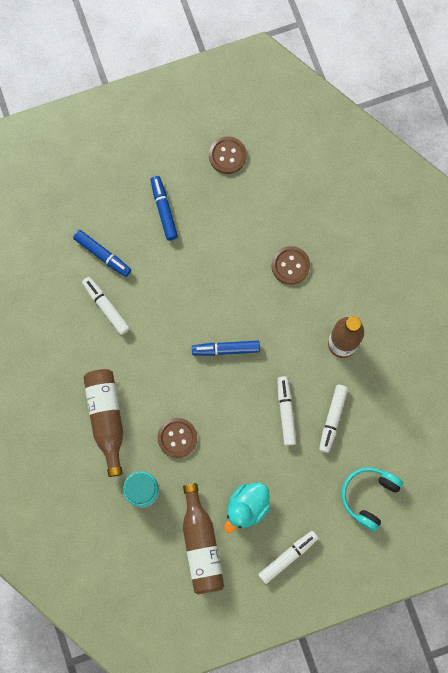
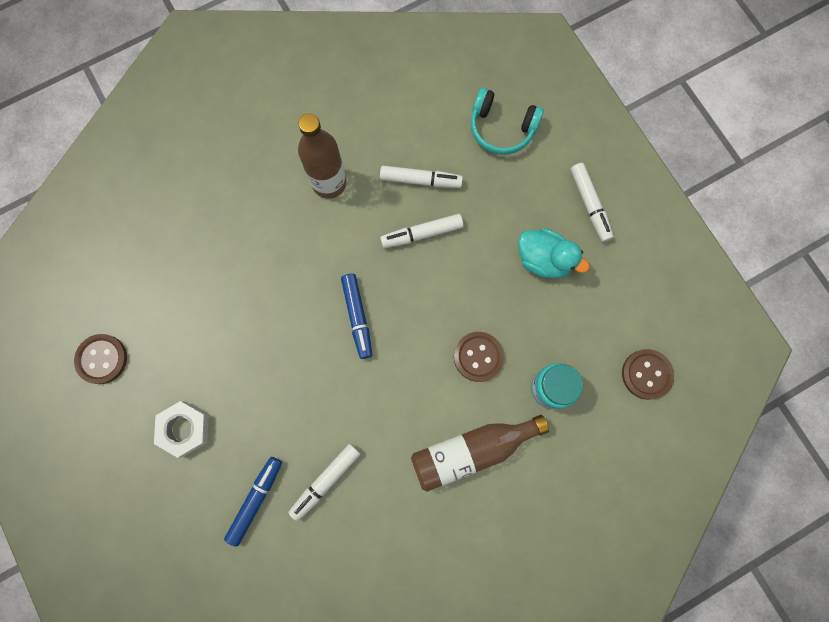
camera: 100 degrees left, 0 degrees up
blue marker [151,176,178,241] -> white nut [154,401,209,458]
brown bottle [183,483,224,595] -> none
white marker [258,531,318,584] -> white marker turned 150 degrees counterclockwise [570,163,614,242]
brown button [271,246,310,285] -> brown button moved to [622,349,674,400]

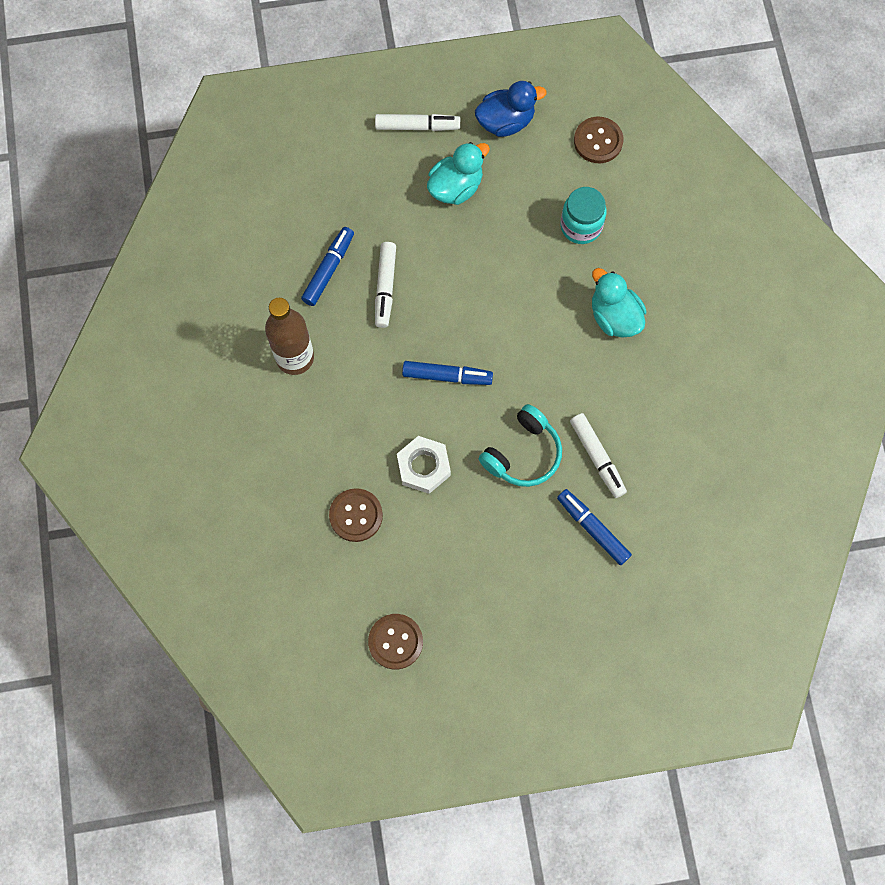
camera: 70 degrees left, 5 degrees down
white nut [154,401,209,458] -> white nut moved to [397,436,451,494]
white marker [380,166,463,188] -> blue marker [301,227,354,306]
brown bottle [411,415,549,492] -> turquoise duck [592,268,647,338]
brown button [454,332,504,382] -> brown button moved to [329,488,383,542]
turquoise headphones [471,88,544,155] -> turquoise headphones moved to [479,404,562,487]
none -> blue duck [475,81,547,137]

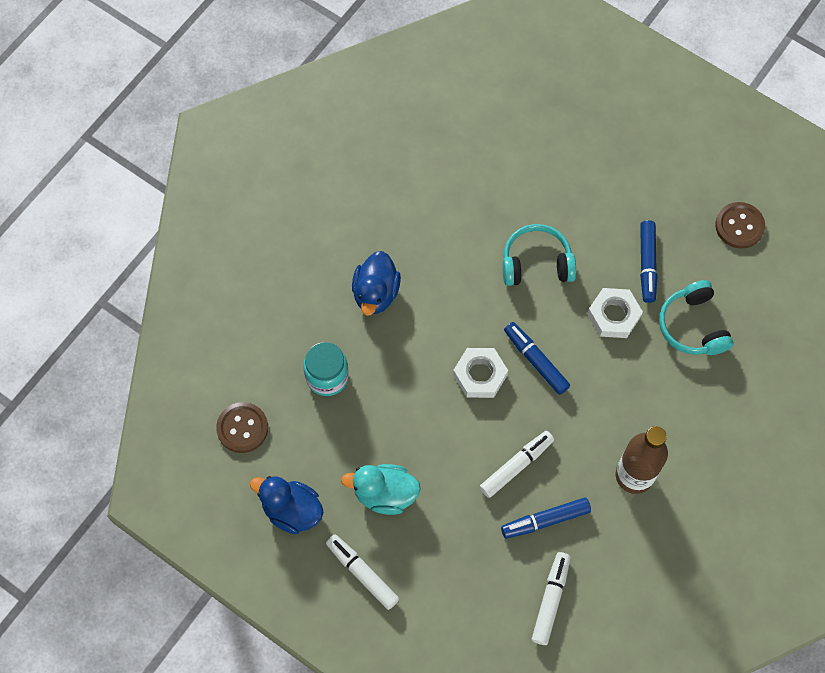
camera: 135 degrees left, 5 degrees down
brown button [329,488,383,542] -> turquoise headphones [659,280,733,355]
blue marker [557,489,632,565] -> blue marker moved to [640,220,658,303]
white marker [570,413,627,498] -> white marker moved to [532,552,570,645]
turquoise duck [592,268,647,338] -> blue duck [352,251,401,316]
none -> white nut [453,348,508,398]

